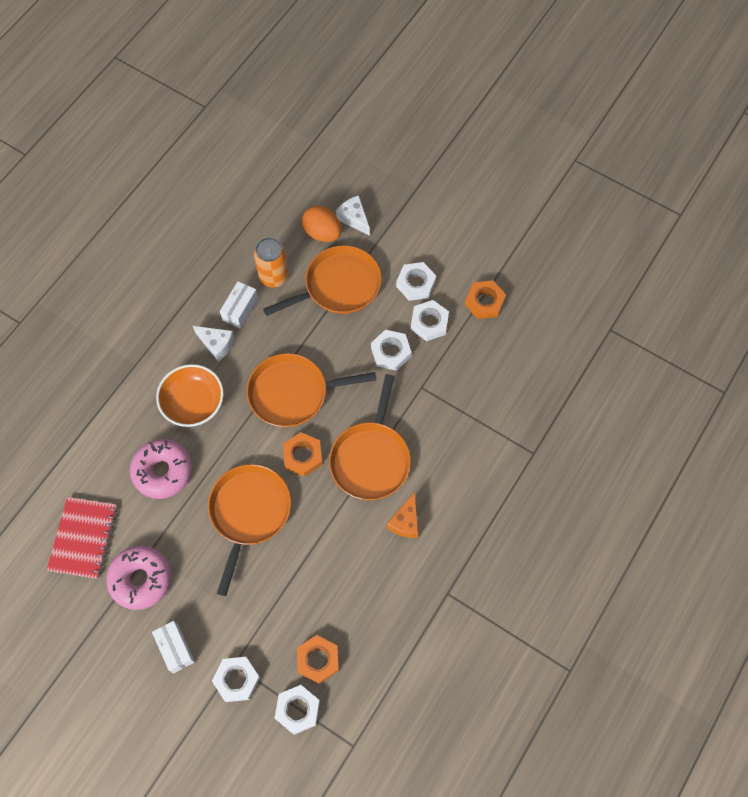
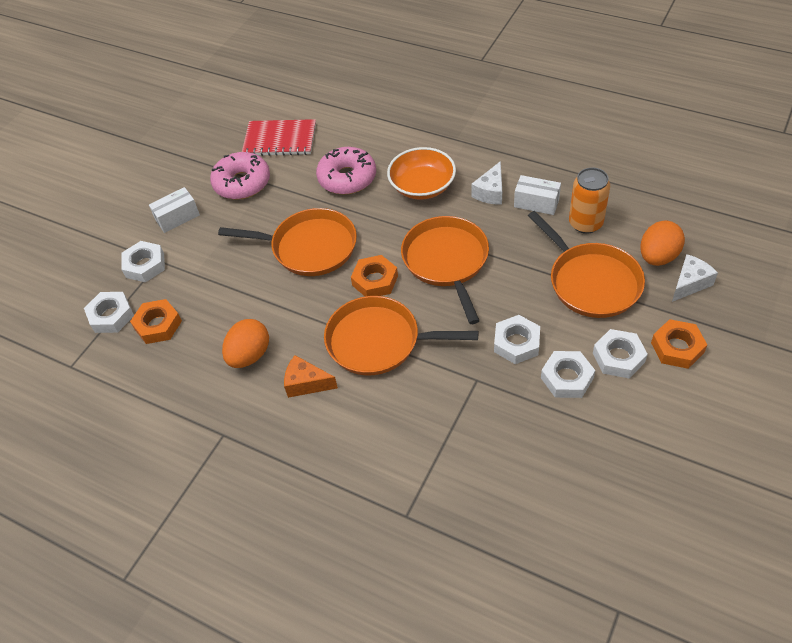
camera: 90 degrees right, 15 degrees down
orange nut [465,280,506,319] -> orange nut moved to [651,319,707,369]
none -> orange egg [222,319,269,368]

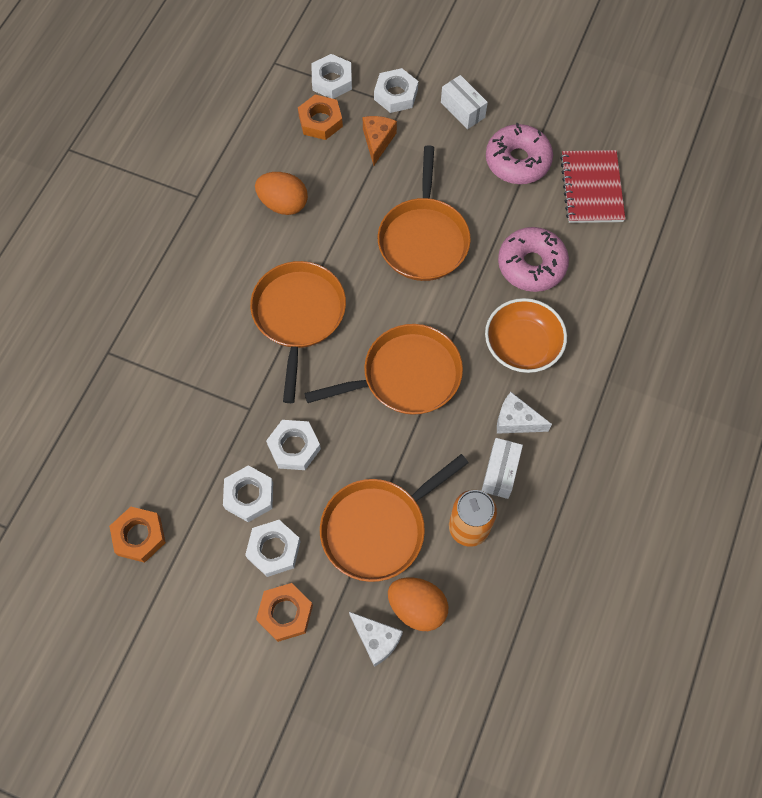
camera: 80 degrees right, 15 degrees up
orange cheese [284,355,338,398] -> orange cheese moved to [363,116,397,166]
orange nut [351,255,398,296] -> orange nut moved to [109,507,166,563]

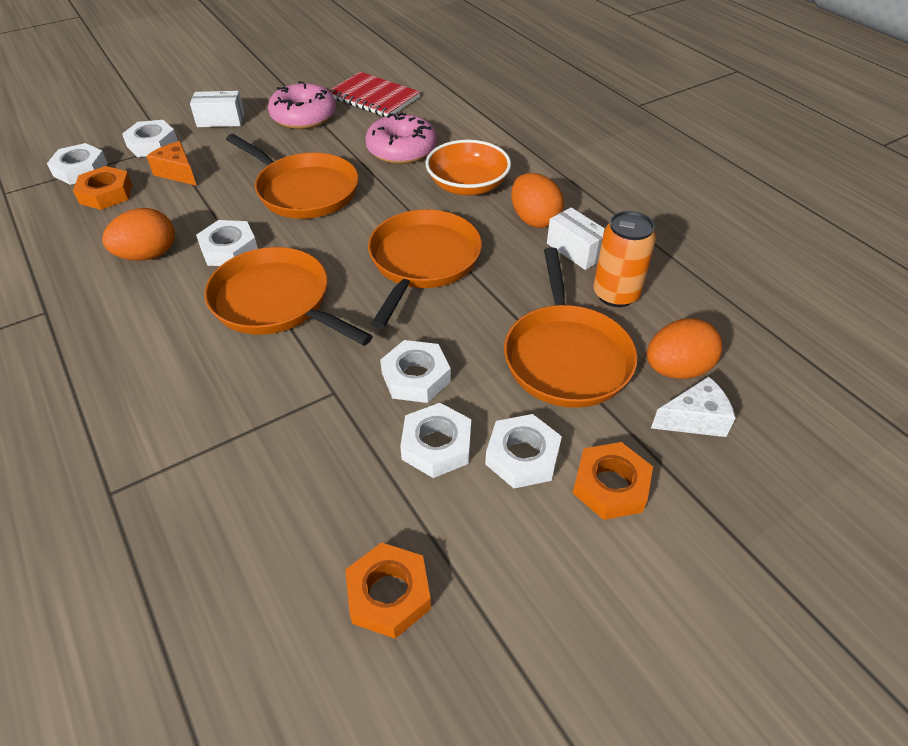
camera: 55 degrees left, 20 degrees down
white cheese [497,392,552,434] -> orange egg [511,173,564,228]
none -> white nut [196,220,258,266]

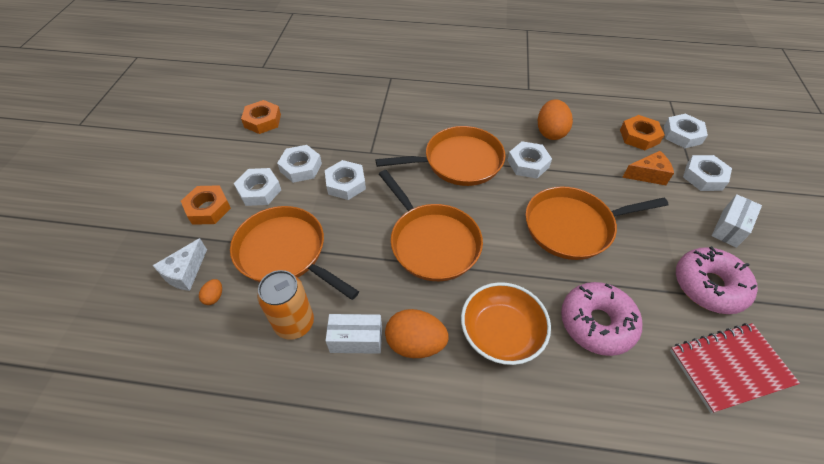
camera: 130 degrees right, 5 degrees up
orange egg [647,319,722,379] -> orange egg [199,279,222,305], size x0.47

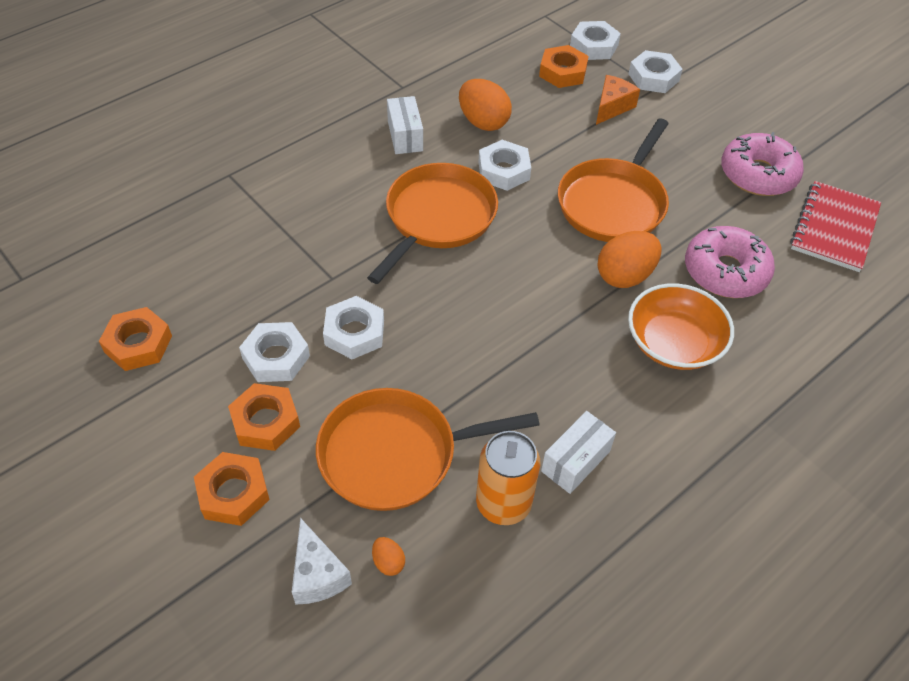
camera: 50 degrees left, 0 degrees up
white nut [234,168,281,206] -> orange nut [228,383,300,451]
orange pan [379,170,483,281] -> none
orange egg [385,309,449,358] -> orange egg moved to [597,231,662,288]
white box [712,194,762,248] -> white box moved to [387,96,423,154]

